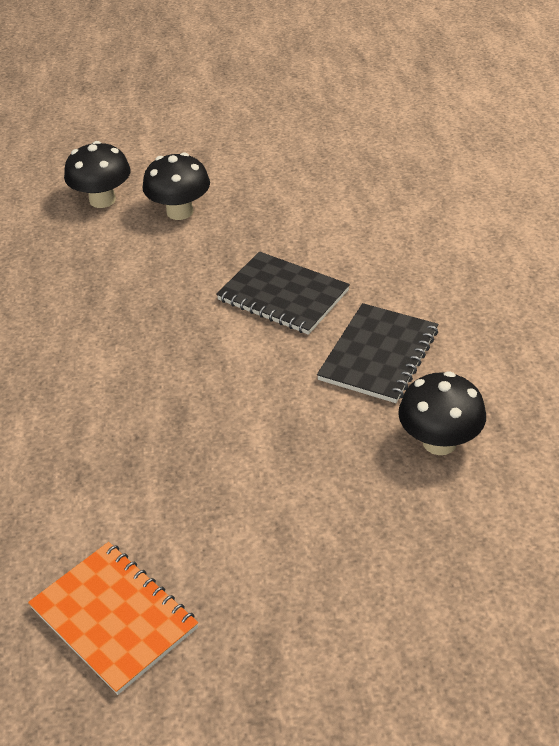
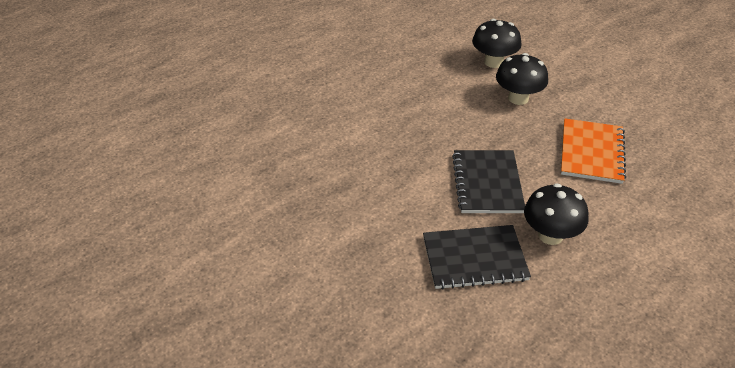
camera: 55 degrees right, 0 degrees up
orange notebook [28,542,198,695] -> orange notebook moved to [561,119,626,184]
black mushroom [398,371,486,455] -> black mushroom moved to [524,183,589,245]

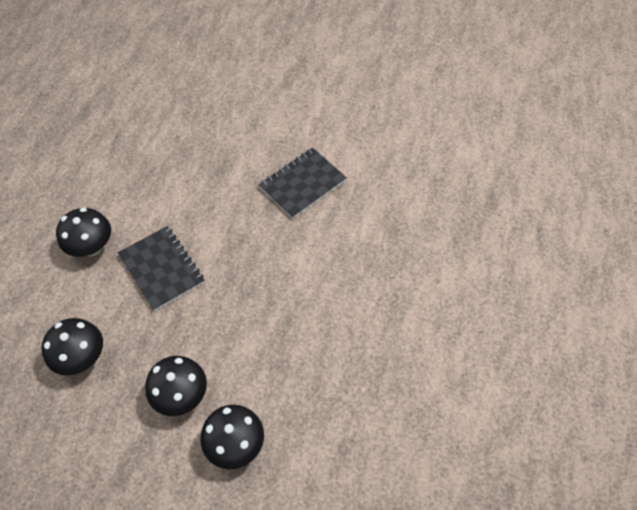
camera: 145 degrees right, 15 degrees up
black notebook [423,225,531,290] -> black notebook moved to [259,148,347,219]
orange notebook [561,119,626,184] -> black mushroom [42,318,103,376]

